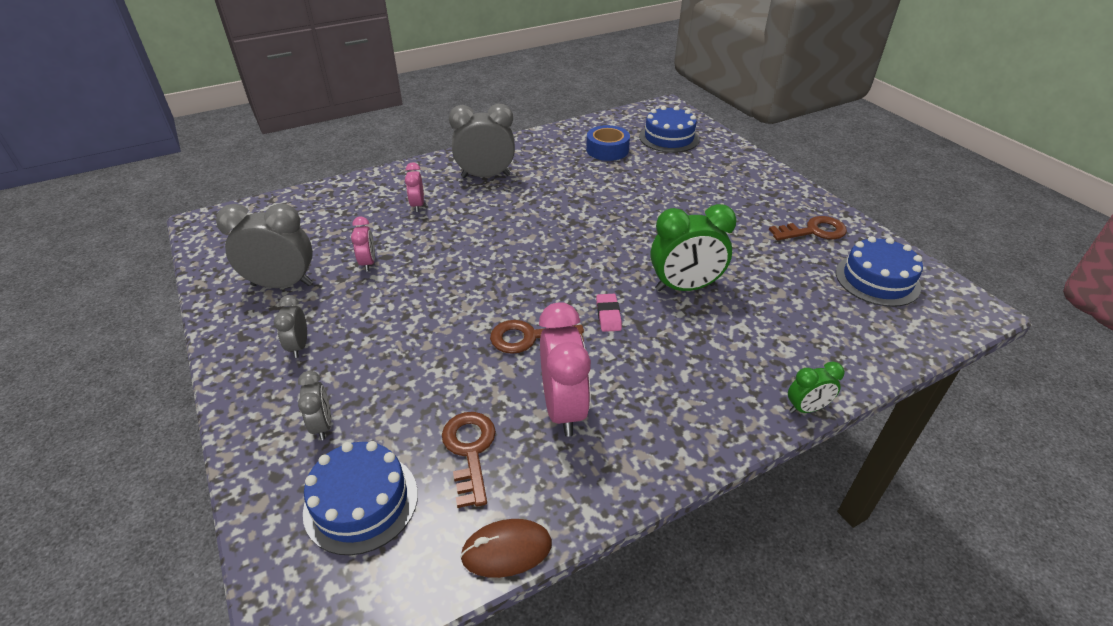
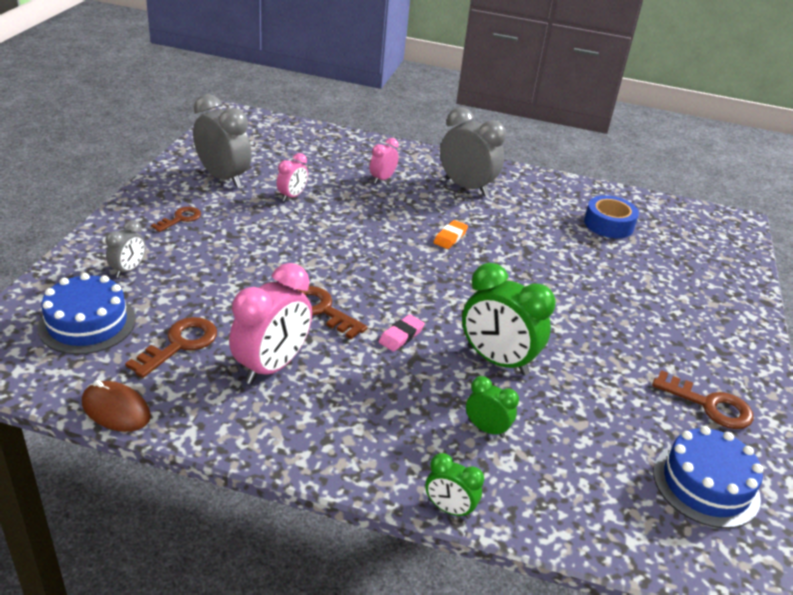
camera: 40 degrees right, 5 degrees down
grey clock [274,295,307,358] -> brown key [151,207,201,232]
blue cake [639,106,699,153] -> none
none -> orange eraser [433,220,468,249]
none -> green clock [466,376,519,438]

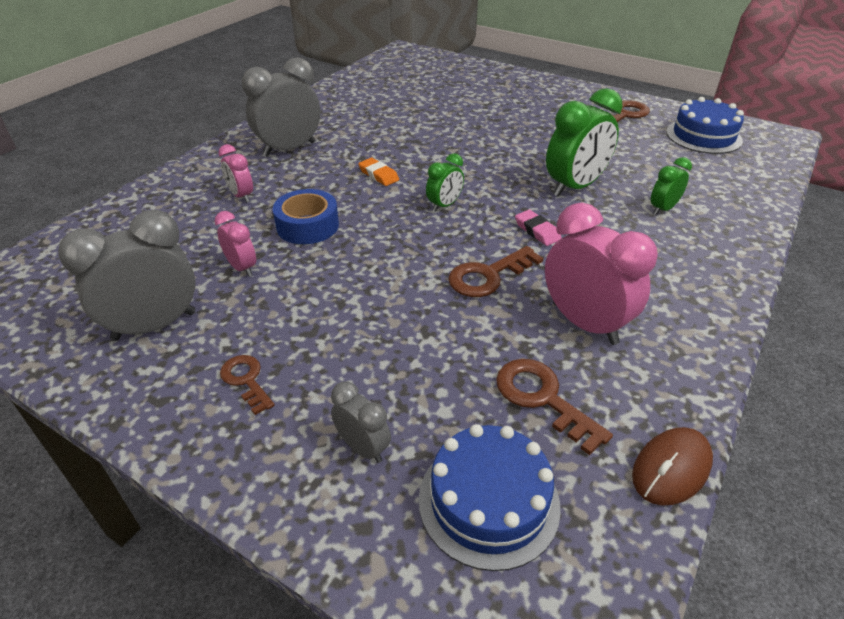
camera: 70 degrees left, 5 degrees up
green clock [425,453,484,519] -> green clock moved to [426,153,464,212]
blue tape [584,195,639,238] -> blue tape moved to [273,189,339,244]

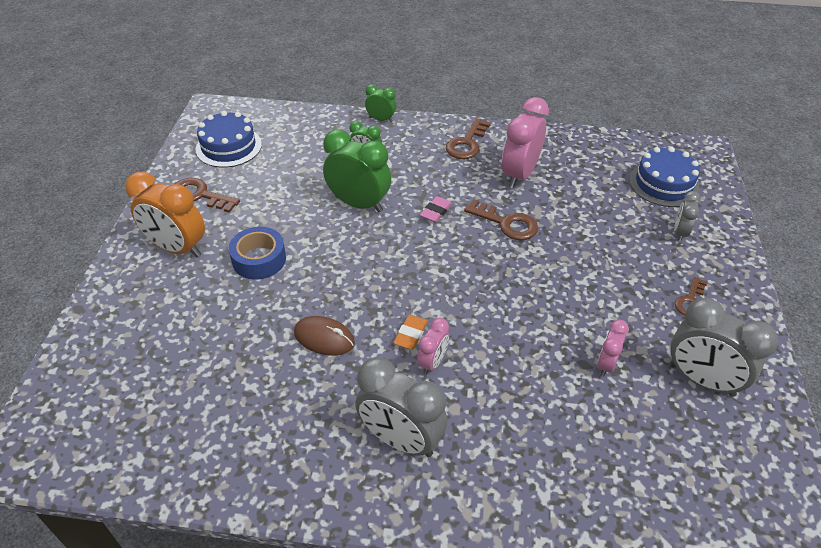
camera: 115 degrees left, 5 degrees up
pink clock [219,144,253,202] -> pink clock moved to [417,318,449,375]
blue tape [273,189,339,244] -> blue tape moved to [229,227,286,279]
green clock [426,153,464,212] -> green clock moved to [365,84,397,122]
brown key [496,359,613,455] -> brown key moved to [446,118,491,159]
brown mouse [632,427,713,506] -> brown mouse moved to [294,316,355,356]
none -> orange clock [125,172,205,258]

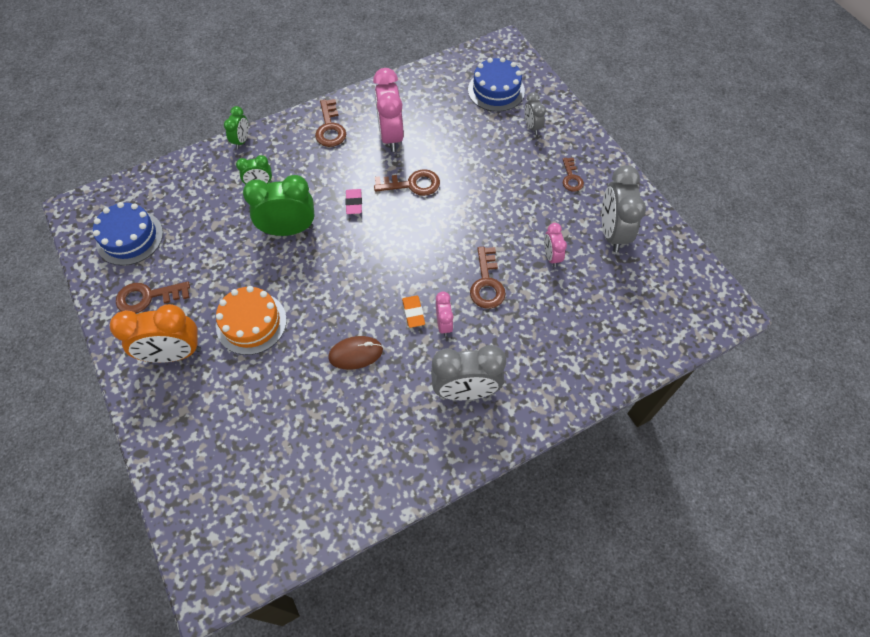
camera: 35 degrees left, 15 degrees up
blue tape [229,227,286,279] -> orange cake [216,286,287,355]
green clock [365,84,397,122] -> green clock turned 120 degrees clockwise [224,106,249,149]
grey clock [670,298,778,397] -> grey clock turned 90 degrees clockwise [602,165,646,252]
none -> brown key [470,247,506,309]

